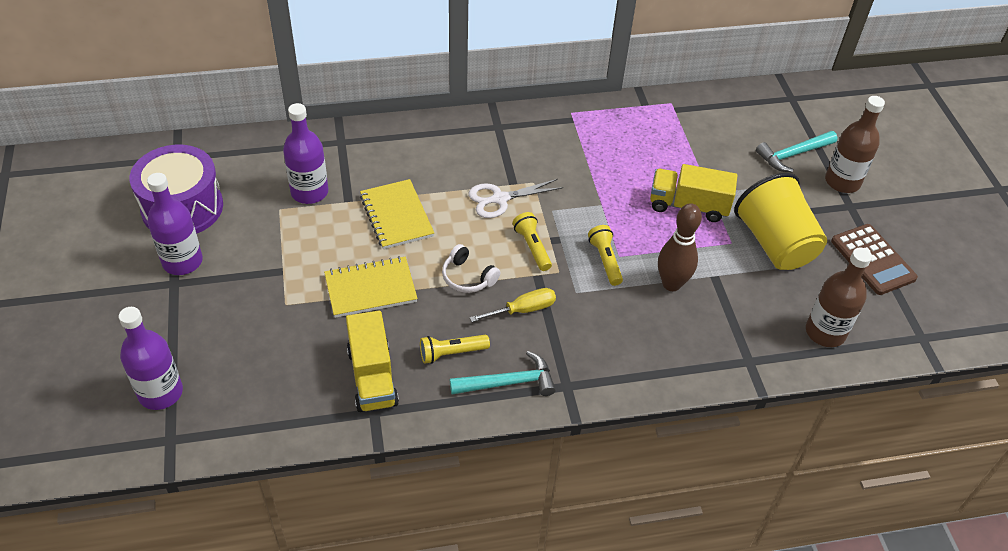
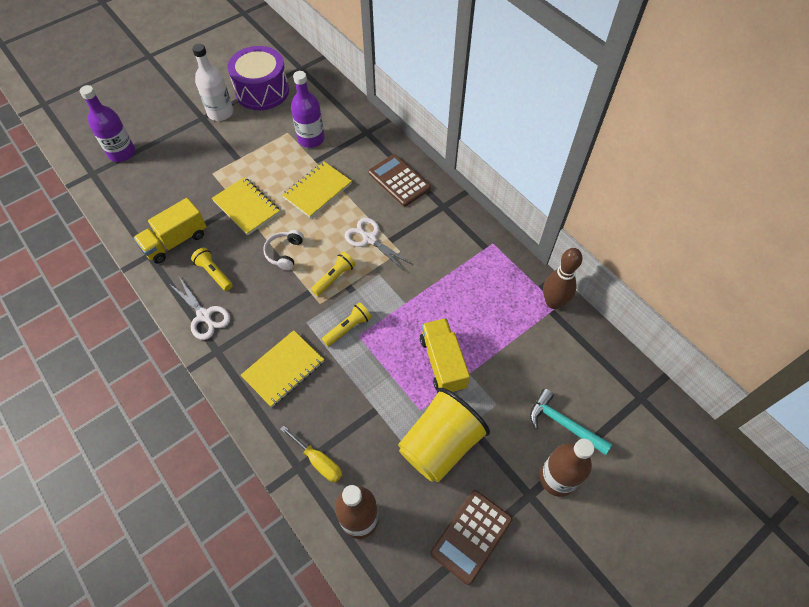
camera: 65 degrees right, 10 degrees up
purple bottle [147,173,203,275] -> white bottle [192,44,233,121]
turquoise hammer [450,351,556,396] -> white scissors [171,277,230,340]
yellow screwdriver [470,288,556,322] -> yellow screwdriver moved to [280,425,342,482]
brown bowling pin [658,203,702,291] -> brown bowling pin moved to [543,248,582,309]
none -> yellow notebook [241,330,324,407]
none -> brown calculator [369,154,431,206]

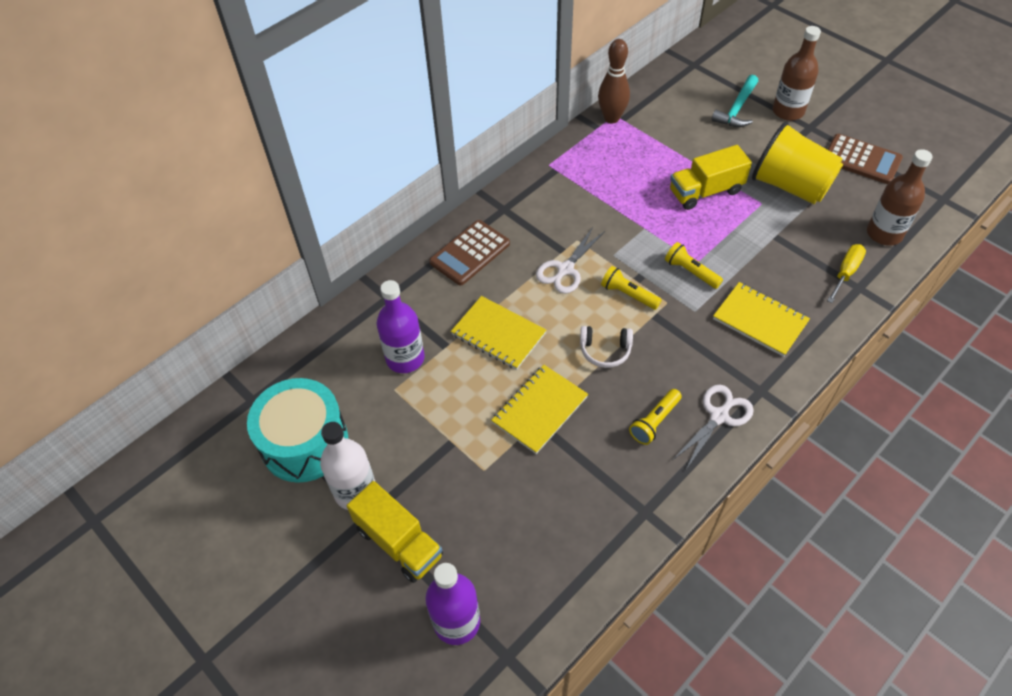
camera: 95 degrees left, 5 degrees down
yellow truck [134,198,207,264] -> yellow truck moved to [347,481,443,583]
purple drum [228,46,289,110] -> turquoise drum [247,378,348,483]

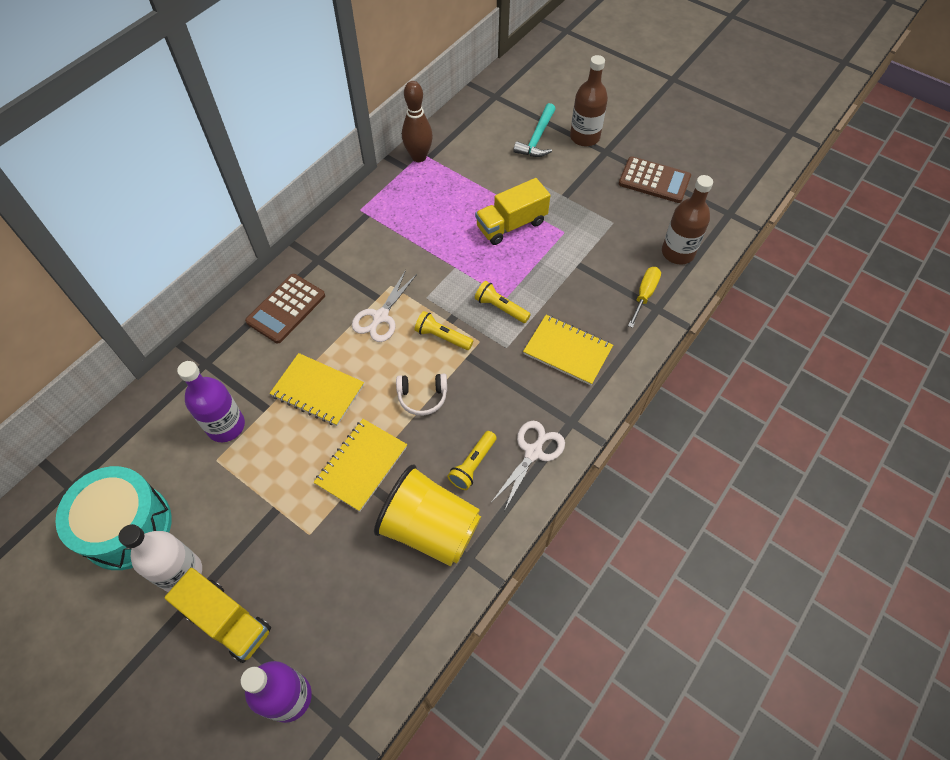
camera: 10 degrees left, 5 degrees up
yellow cup [752,122,843,204] -> yellow cup moved to [374,464,481,566]

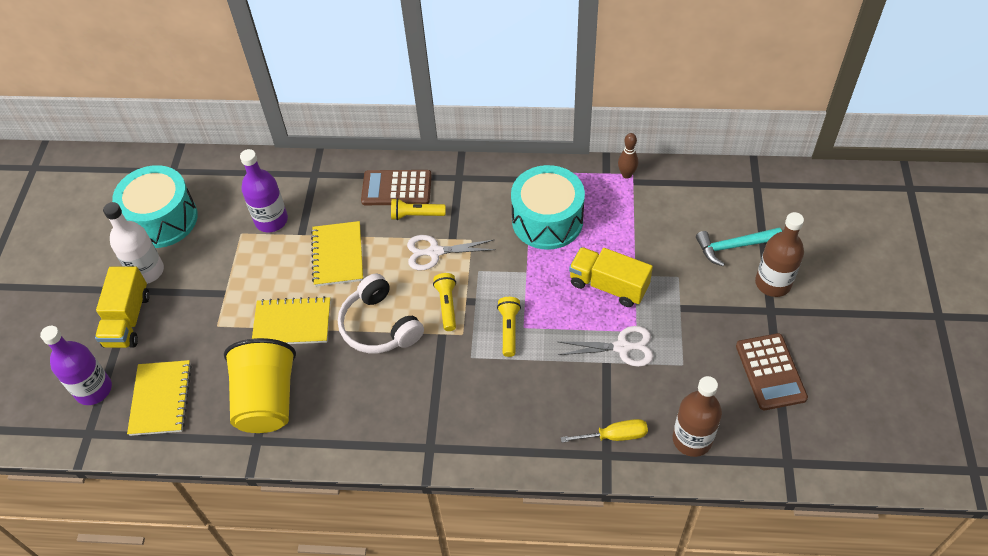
camera: 60 degrees right, 5 degrees down
white headphones [396,374,447,416] -> white headphones [338,273,424,353], size x1.66
brown bowling pin [402,81,433,162] -> brown bowling pin [618,133,638,178], size x0.62
yellow flashlight [448,431,497,490] -> yellow flashlight moved to [391,198,446,220]
white scissors [492,421,565,511] -> white scissors moved to [558,326,653,367]
yellow notebook [523,315,613,386] -> yellow notebook moved to [127,360,192,436]
none -> turquoise drum [511,165,585,250]

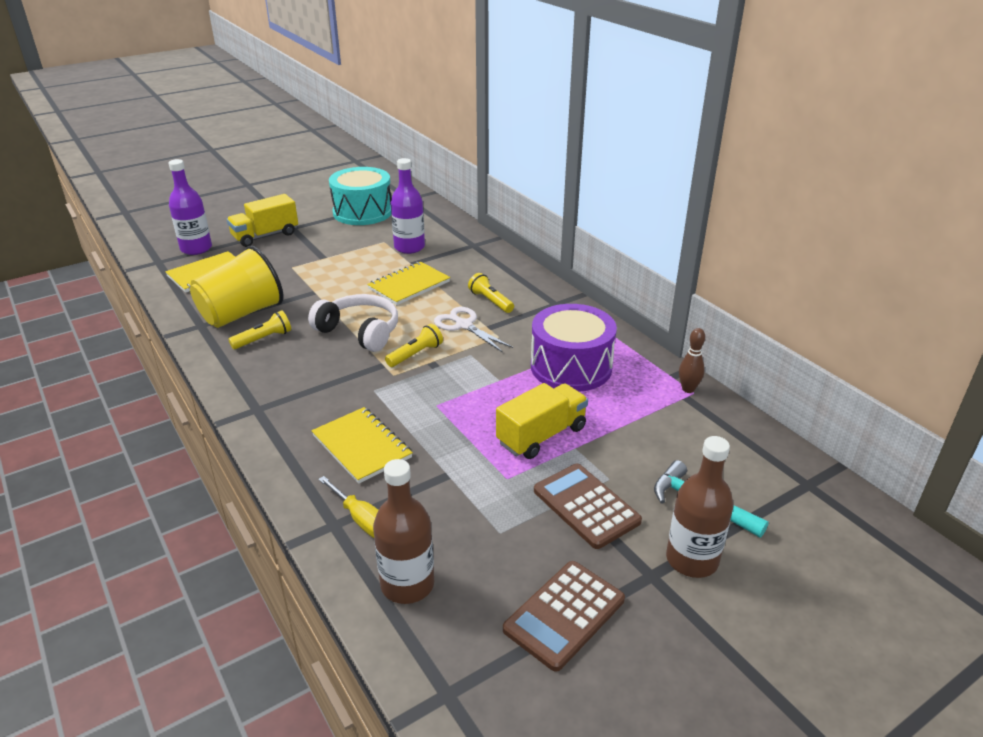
camera: 50 degrees right, 20 degrees down
white bottle [103,202,164,284] -> none
yellow notebook [252,296,331,344] -> yellow notebook moved to [312,407,413,484]
white headphones [338,273,424,353] -> white headphones turned 105 degrees clockwise [308,294,398,352]
brown calculator [361,170,432,205] -> brown calculator moved to [534,464,642,549]
yellow flashlight [497,297,521,357] -> yellow flashlight moved to [228,310,291,349]
turquoise drum [511,165,585,250] -> purple drum [531,304,617,392]
white scissors [558,326,653,367] -> none
yellow truck [569,247,653,307] -> yellow truck turned 60 degrees clockwise [496,383,588,459]

